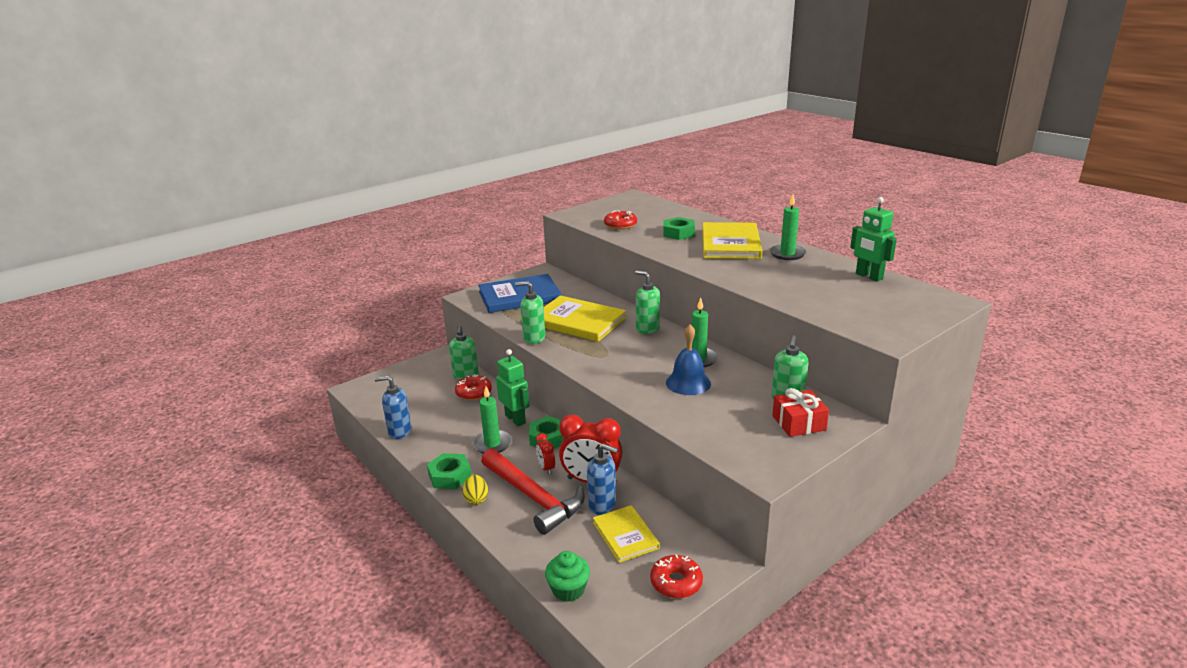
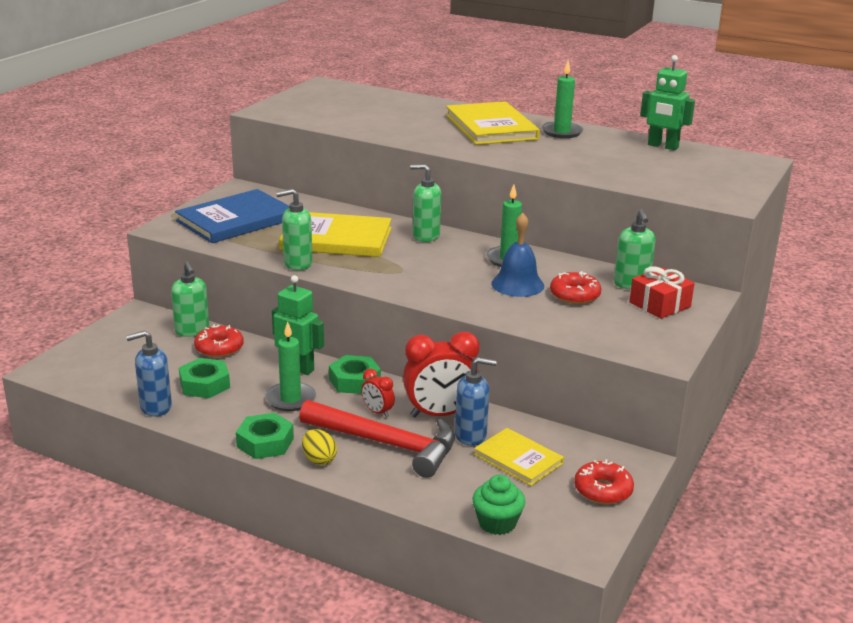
camera: 25 degrees left, 0 degrees up
red donut [604,210,637,230] -> red donut moved to [550,271,601,304]
green nut [663,217,695,240] -> green nut moved to [179,358,230,398]

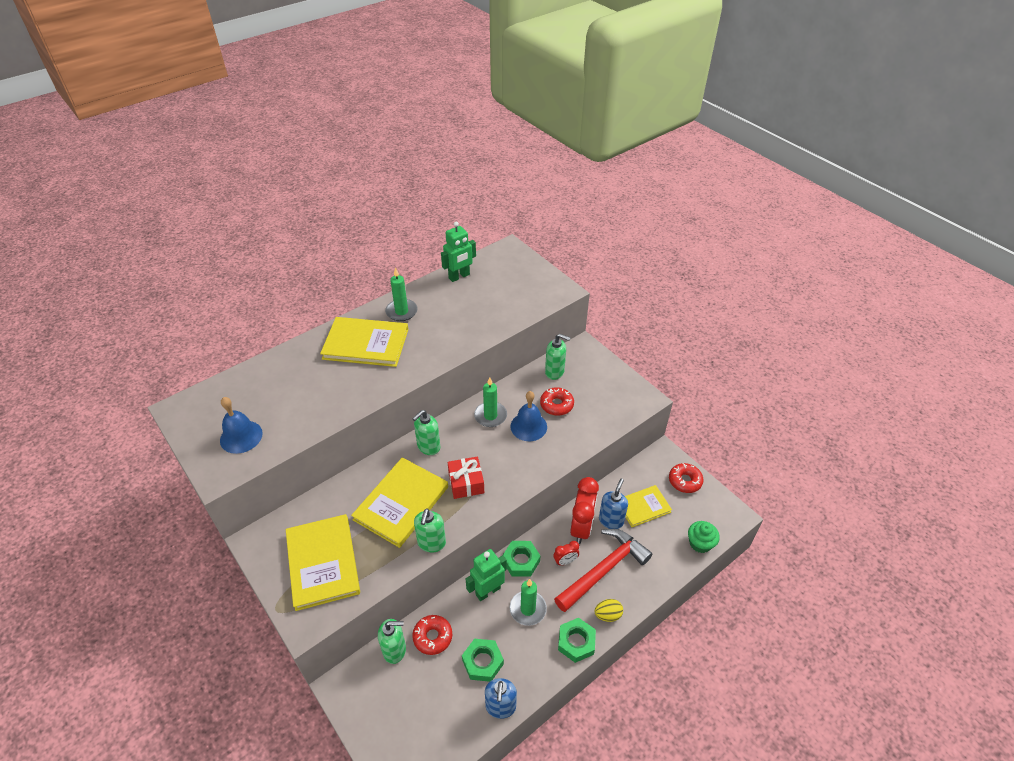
camera: 65 degrees left, 20 degrees up
blue book [175,189,289,243] -> yellow book [286,514,360,611]
red gift [629,266,695,319] -> red gift moved to [448,456,484,499]
none -> blue bell [220,397,263,454]

